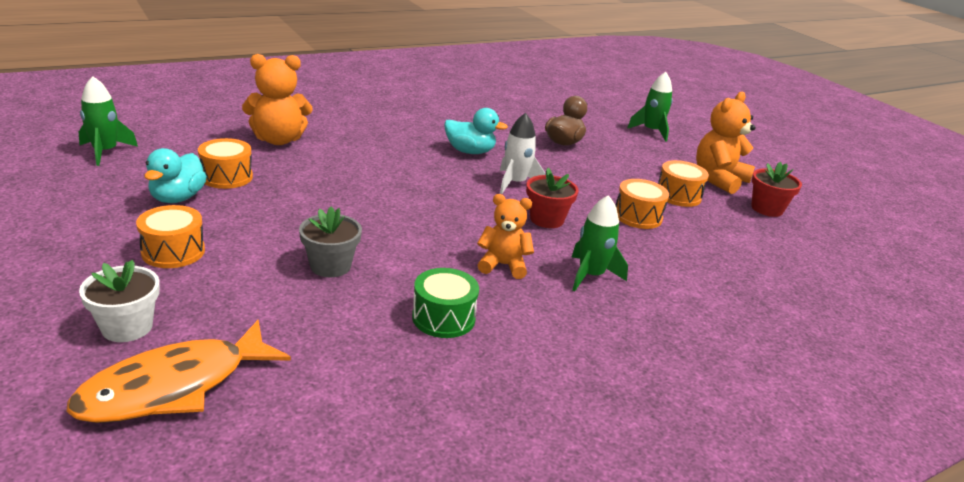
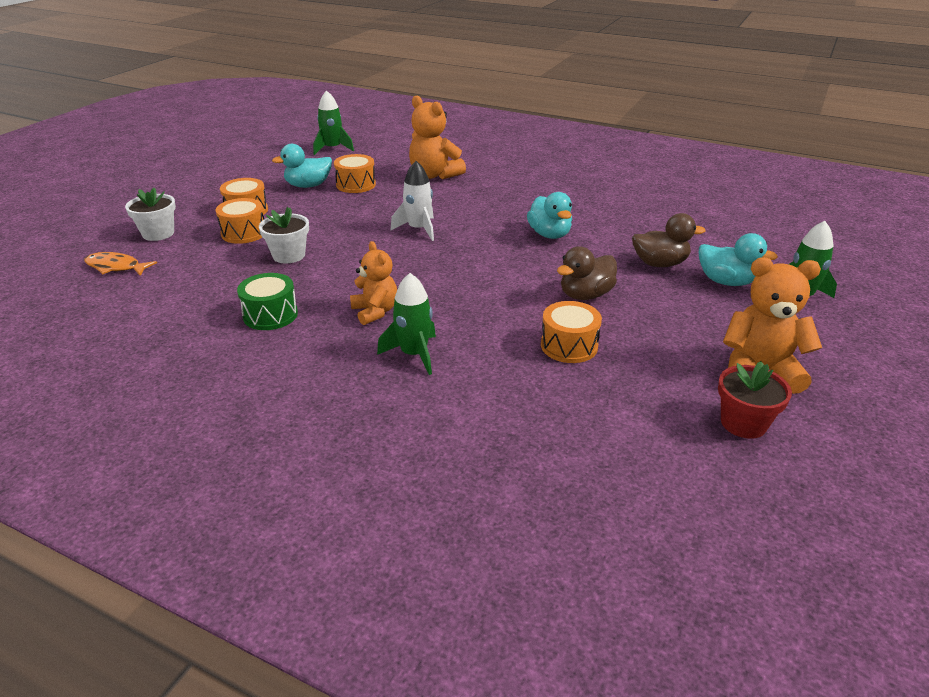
camera: 60 degrees right, 5 degrees up
orange fish [66,320,291,423] -> orange fish [84,252,157,276], size x0.56
grey flower pot [299,207,362,277] -> white flower pot [259,207,309,263]
white rocket [500,113,545,194] -> white rocket moved to [390,161,434,241]
red flower pot [526,168,579,228] -> none
orange drum [658,160,709,207] -> orange drum moved to [216,198,264,244]
none -> brown duck [557,246,617,300]
none -> turquoise duck [699,233,778,286]

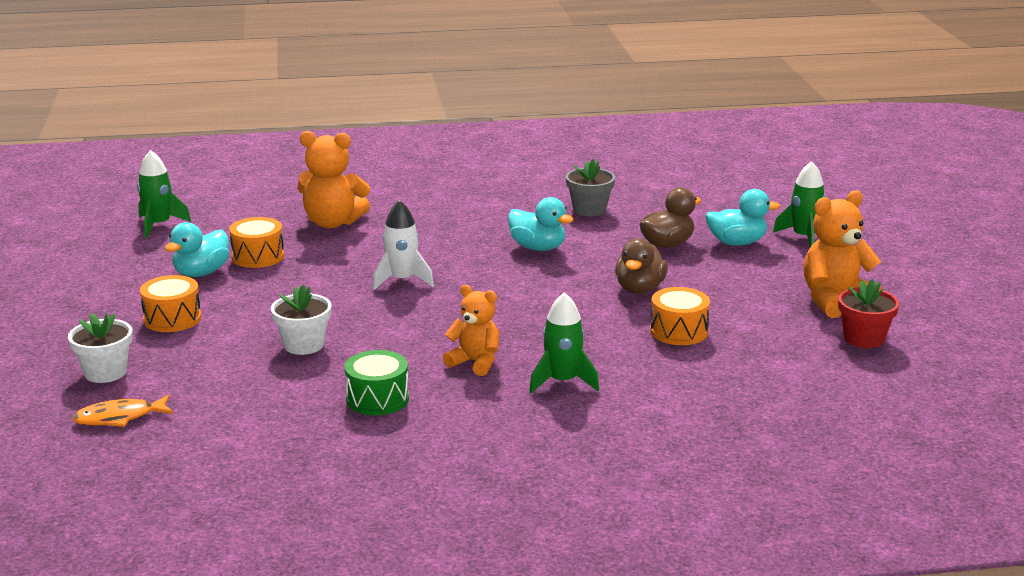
camera: 35 degrees left, 10 degrees down
orange drum [216,198,264,244] -> none
none -> grey flower pot [566,159,615,216]

